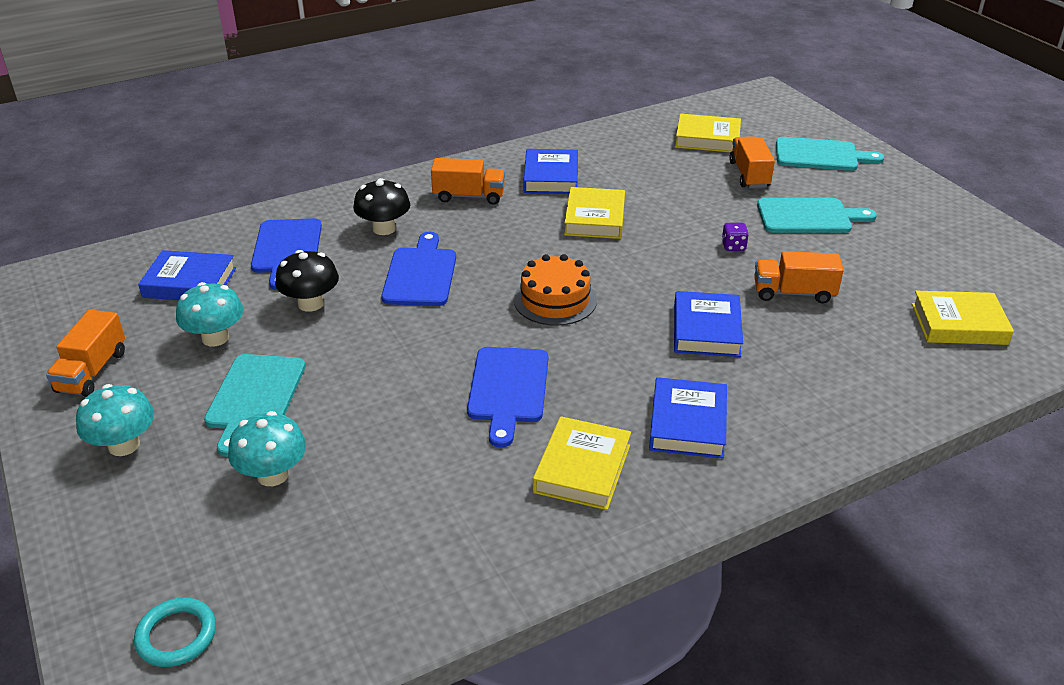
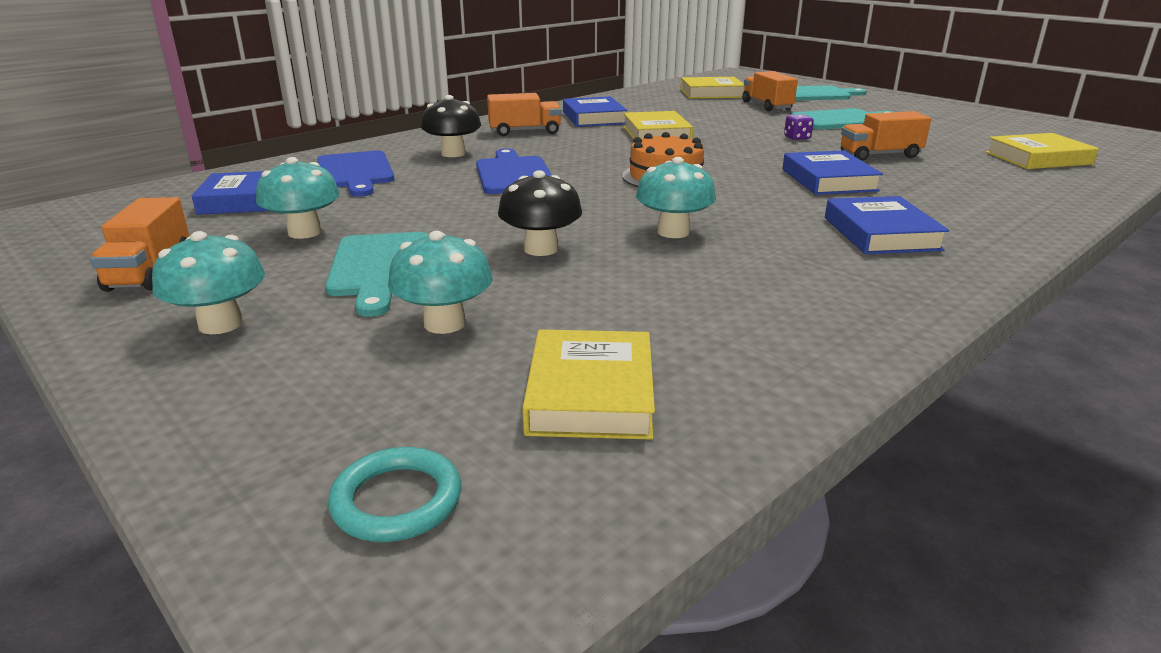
camera: 15 degrees left, 10 degrees down
black mushroom [275,250,339,312] -> black mushroom moved to [498,170,582,256]
blue cutting board [467,347,548,448] -> turquoise mushroom [636,157,716,238]
yellow book [533,416,631,510] -> yellow book moved to [522,329,655,440]

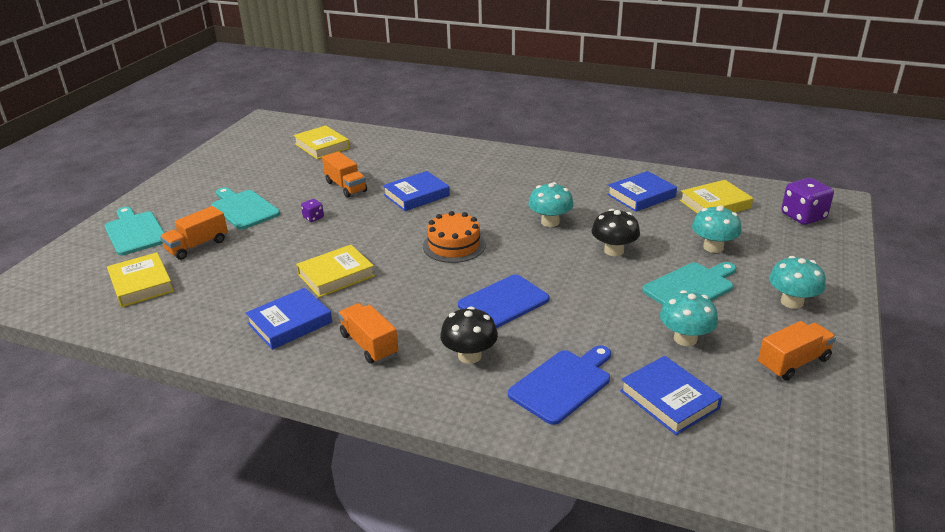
camera: 115 degrees left, 5 degrees up
turquoise ring [328,447,462,542] -> purple dice [781,178,834,225]
blue book [825,196,949,254] -> blue book moved to [607,171,677,212]

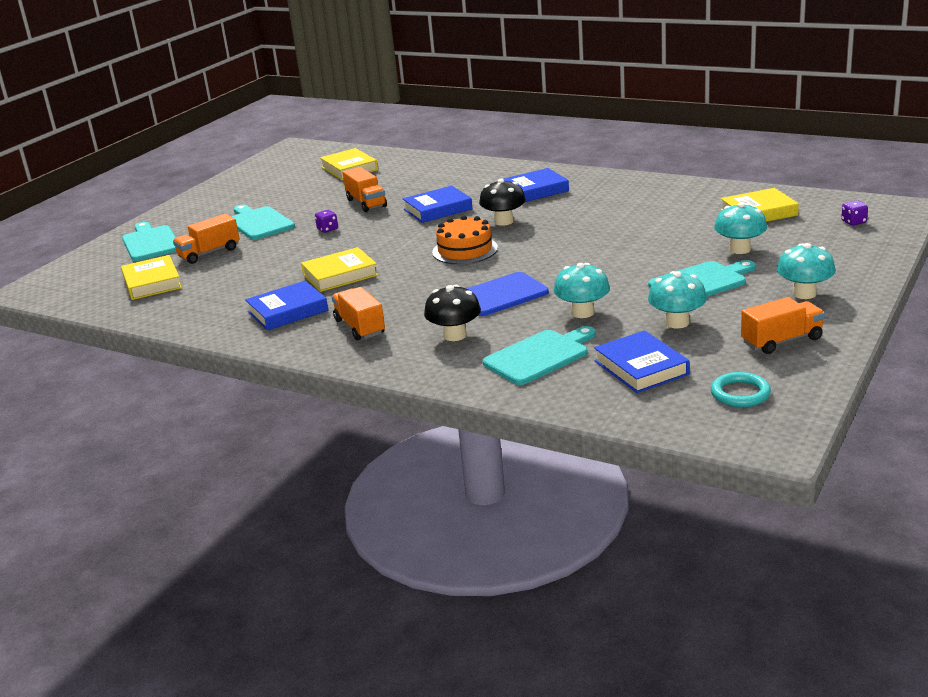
camera: 10 degrees right, 5 degrees down
blue cutting board [508,345,611,425] -> turquoise cutting board [483,326,596,385]
turquoise mushroom [528,182,574,227] -> turquoise mushroom moved to [554,263,610,318]
black mushroom [591,209,640,256] -> black mushroom moved to [479,179,526,226]
blue book [607,171,677,212] -> blue book moved to [504,168,569,202]
purple dice [781,178,834,225] -> purple dice [841,200,868,226], size x0.50
none -> turquoise ring [711,372,771,407]

